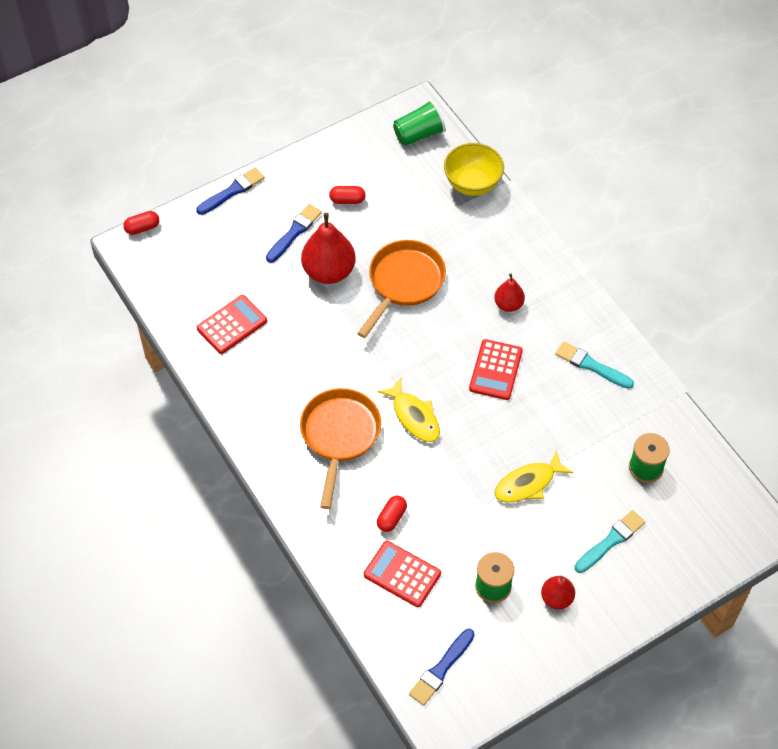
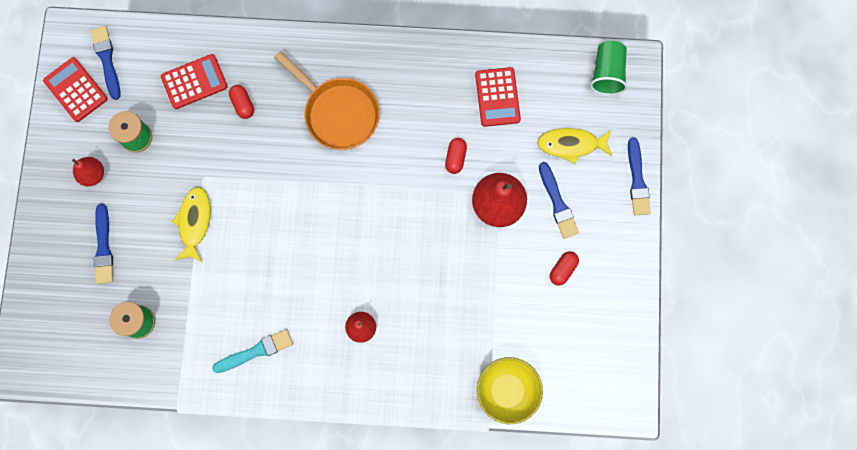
camera: 125 degrees right, 20 degrees up
red capsule [123,211,159,235] -> red capsule moved to [445,138,467,174]
orange pan [357,240,446,338] -> none
yellow fish [378,378,440,442] -> yellow fish moved to [537,128,612,164]
green cup [393,100,445,146] -> green cup moved to [590,41,627,95]
red calculator [469,339,523,400] -> red calculator moved to [43,57,108,122]
turquoise brush [575,510,645,573] -> blue brush [94,203,113,284]

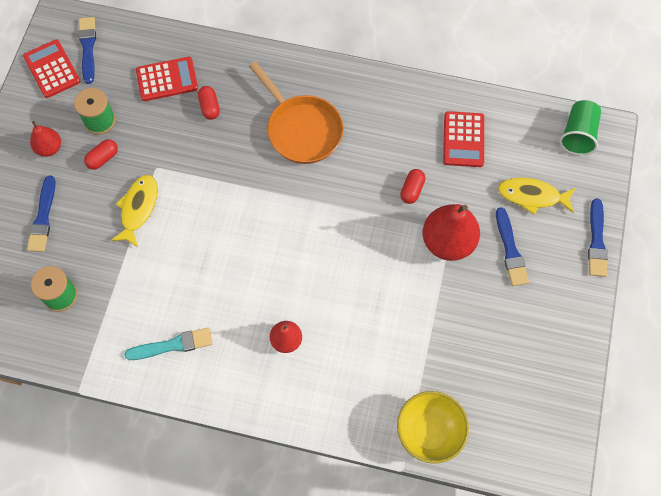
camera: 10 degrees right, 10 degrees down
red capsule [550,251,579,286] -> red capsule moved to [84,139,118,170]

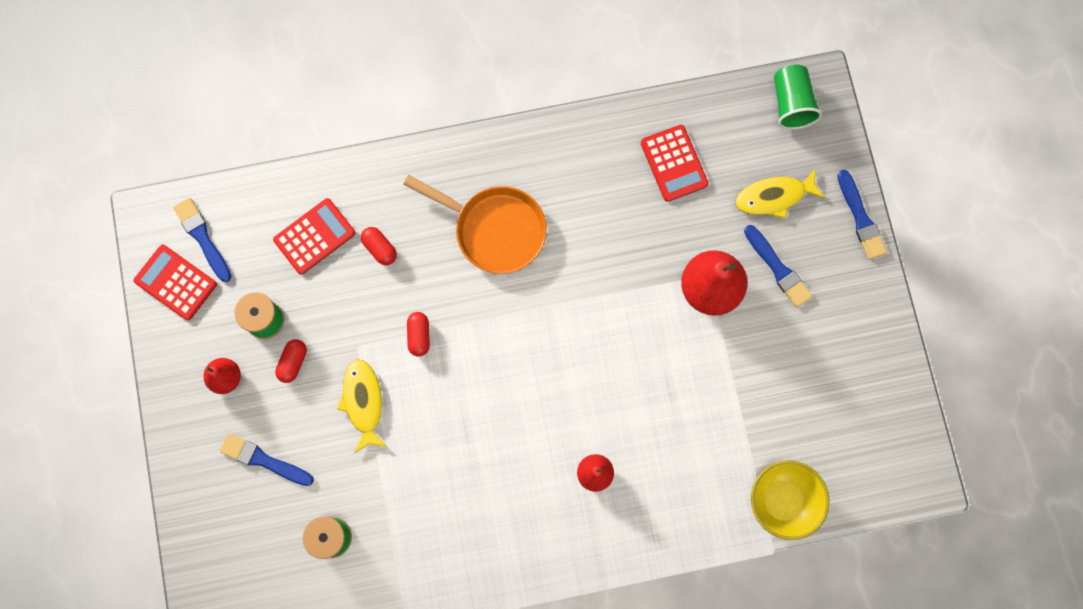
camera: 25 degrees left, 10 degrees up
blue brush [27,175,56,252] -> blue brush turned 135 degrees clockwise [219,433,314,486]
turquoise brush [124,327,213,360] -> none
red capsule [400,169,425,204] -> red capsule moved to [407,312,430,357]

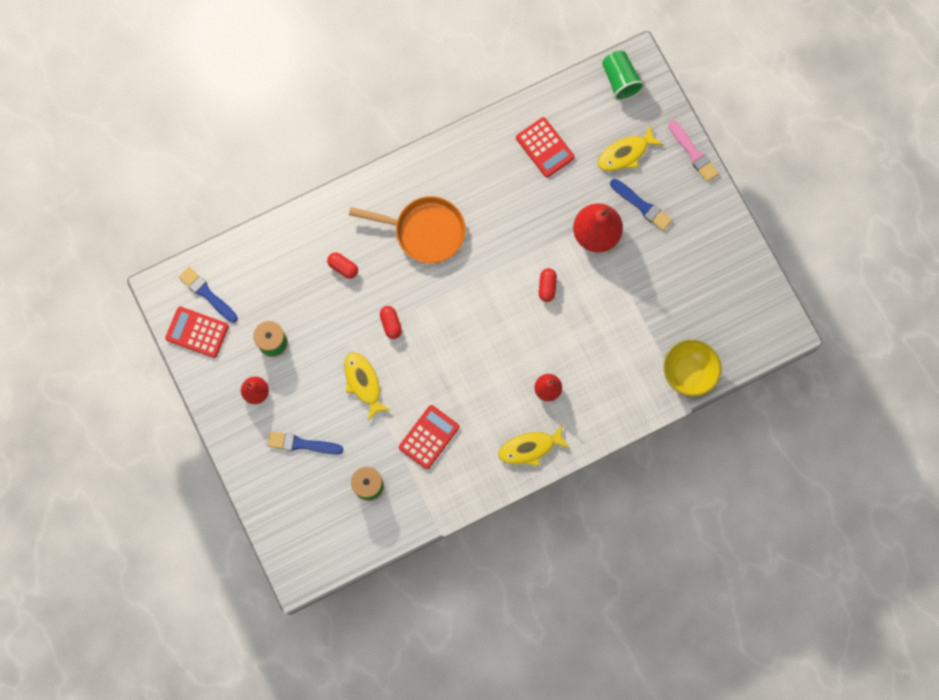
camera: 15 degrees left, 0 degrees up
red calculator [273,198,356,275] -> red calculator moved to [399,405,460,469]
red capsule [275,339,307,383] -> red capsule moved to [539,268,557,302]
blue brush [837,170,887,260] -> pink brush [668,120,719,182]
none -> yellow fish [499,425,570,466]

